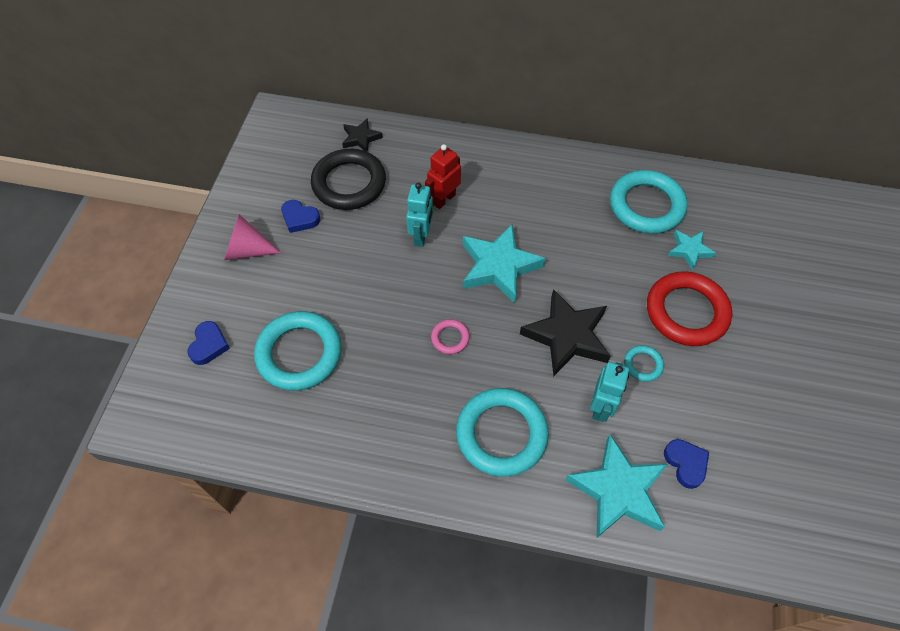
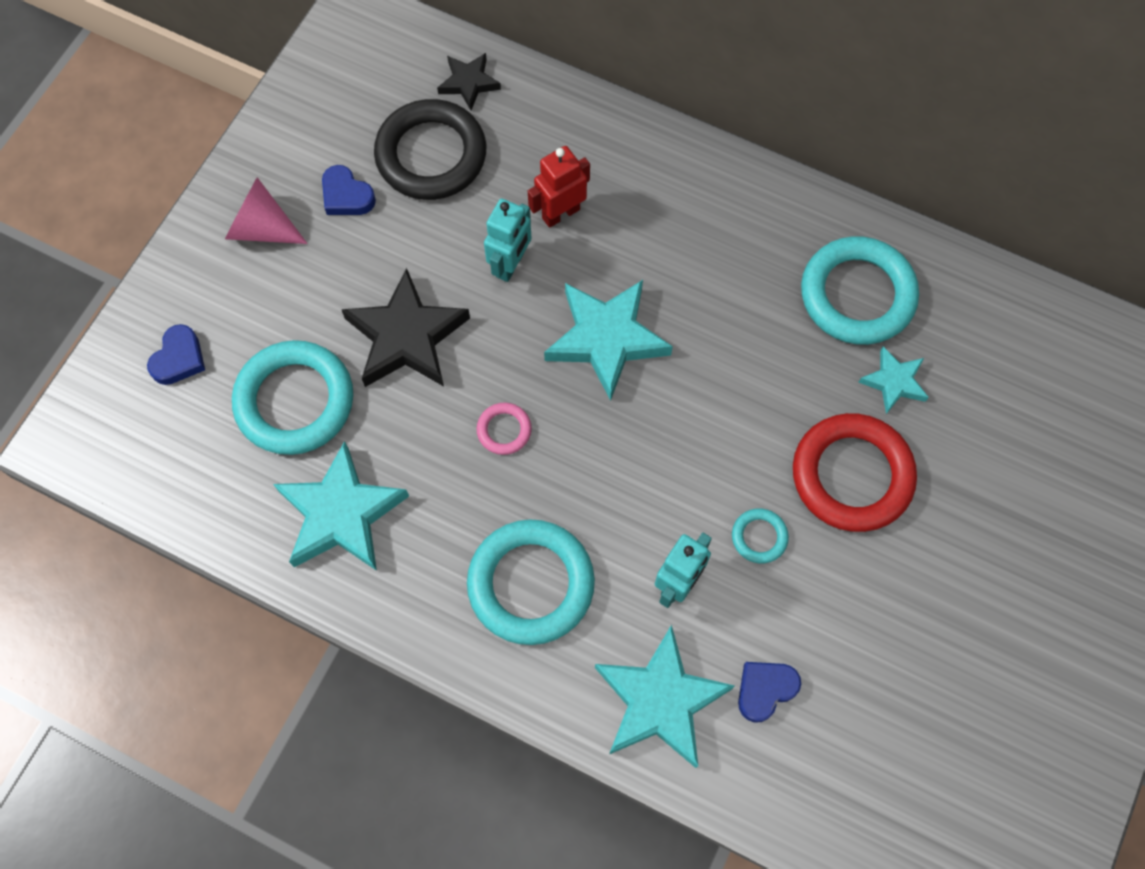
camera: 15 degrees right, 10 degrees up
black star [520,289,611,376] -> black star moved to [341,268,470,387]
blue heart [664,439,709,489] -> blue heart turned 120 degrees counterclockwise [738,662,801,723]
none -> turquoise star [273,441,409,571]

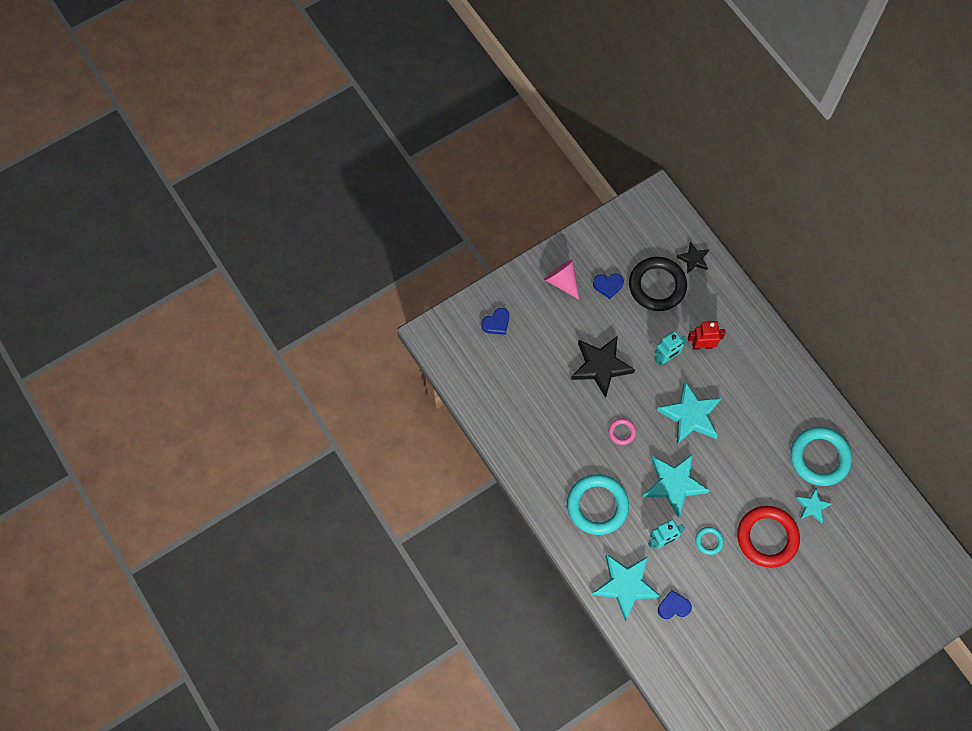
camera: 30 degrees right, 0 degrees up
turquoise ring [232,340,353,455] -> none
turquoise star [273,441,409,571] -> turquoise star moved to [643,454,710,518]
blue heart [322,165,376,215] -> blue heart turned 75 degrees counterclockwise [593,273,624,299]

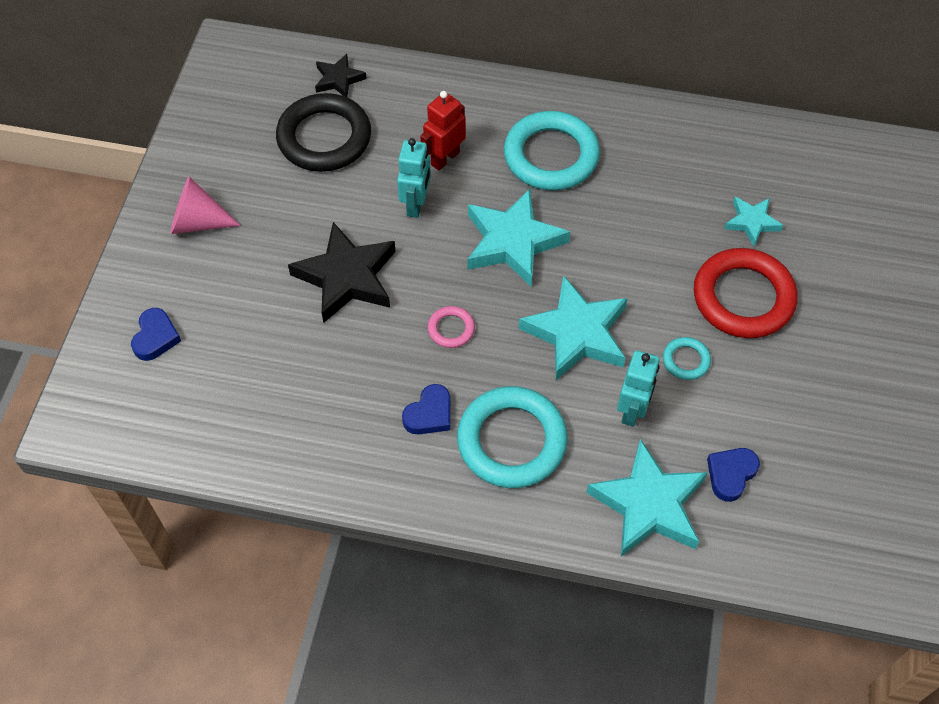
camera: 45 degrees left, 10 degrees down
blue heart [593,273,624,299] -> blue heart moved to [402,384,450,435]
turquoise ring [791,427,852,486] -> turquoise ring moved to [504,111,600,191]

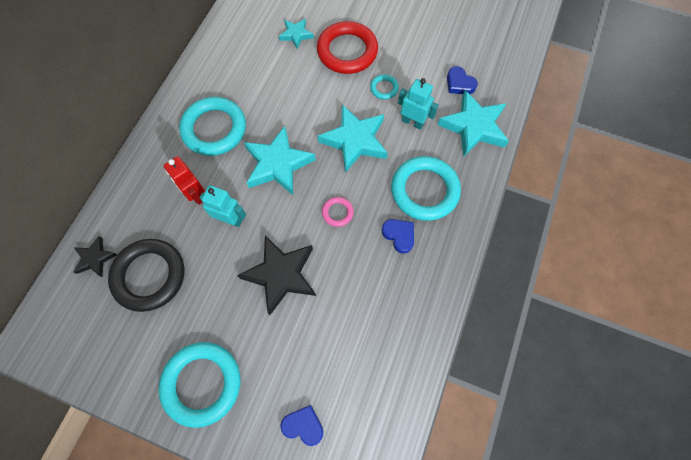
camera: 80 degrees left, 10 degrees up
pink cone [170,177,241,234] -> turquoise ring [159,342,240,428]

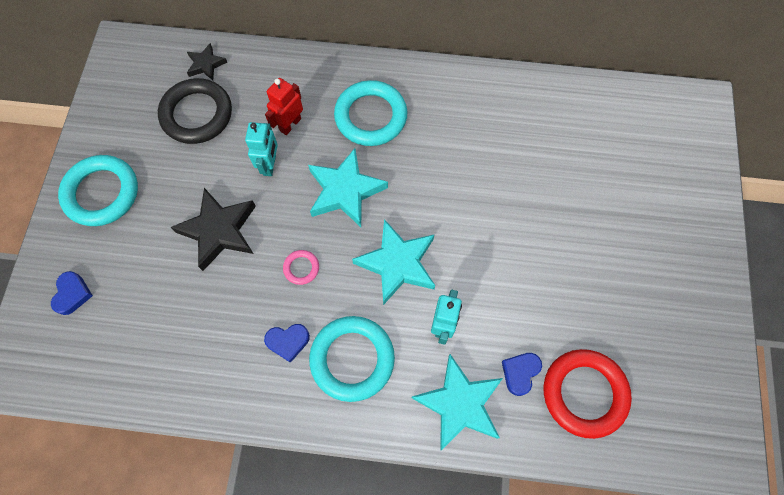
camera: 75 degrees right, 0 degrees up
turquoise star [279,18,314,49] -> none
red ring [317,21,378,74] -> red ring moved to [543,349,632,439]
turquoise ring [370,74,399,100] -> none
blue heart [382,219,414,254] -> blue heart turned 45 degrees clockwise [264,324,310,363]

